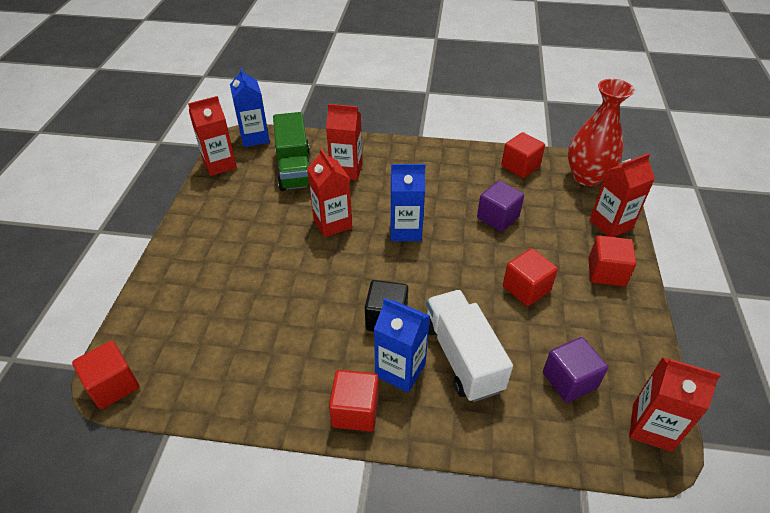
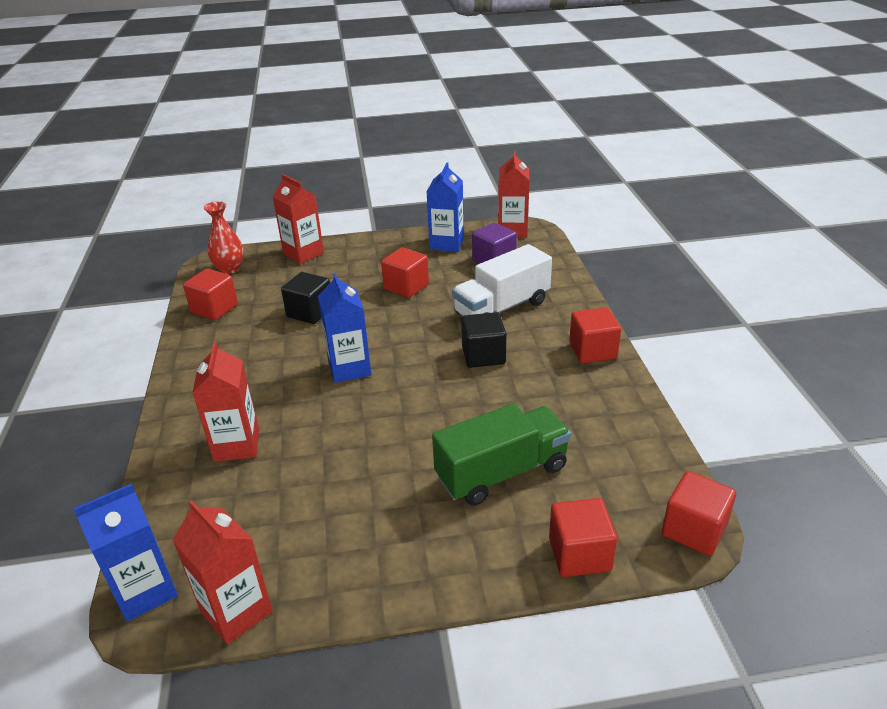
camera: 105 degrees left, 10 degrees down
green truck [273,112,310,191] -> green truck moved to [432,404,571,506]
red carton [307,148,352,237] -> none
blue carton [374,298,430,393] -> blue carton moved to [427,163,464,252]
purple cube [477,181,524,232] -> black cube [281,272,330,324]
red vase [568,79,635,186] -> red vase [204,201,244,274], size x0.63
red cube [588,236,636,286] -> red cube moved to [549,498,617,577]

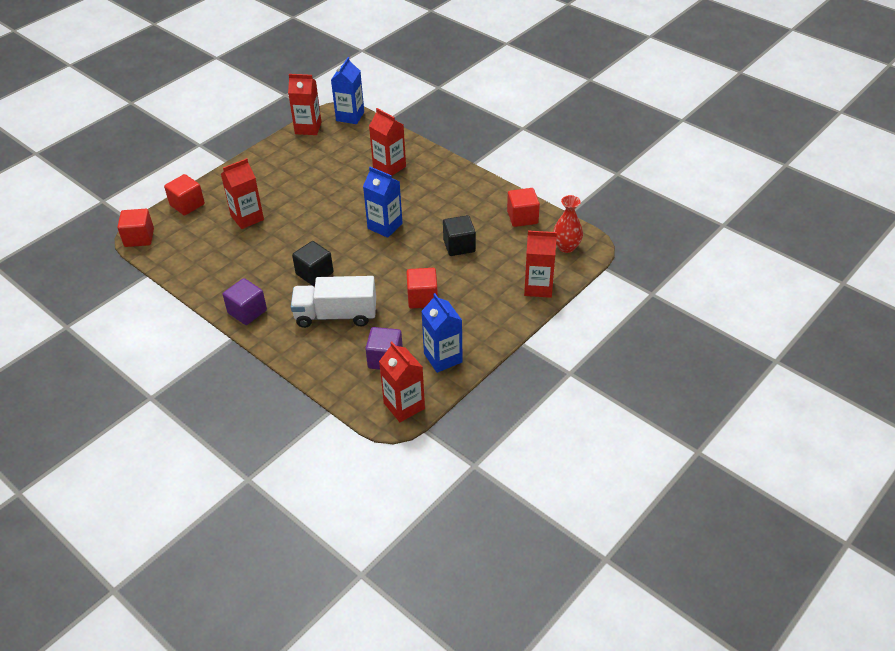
camera: 140 degrees right, 10 degrees up
green truck [432,404,571,506] -> red carton [221,158,264,229]
white truck [452,244,552,316] -> white truck turned 105 degrees counterclockwise [291,276,376,328]
red cube [569,307,621,363] -> purple cube [223,278,267,325]

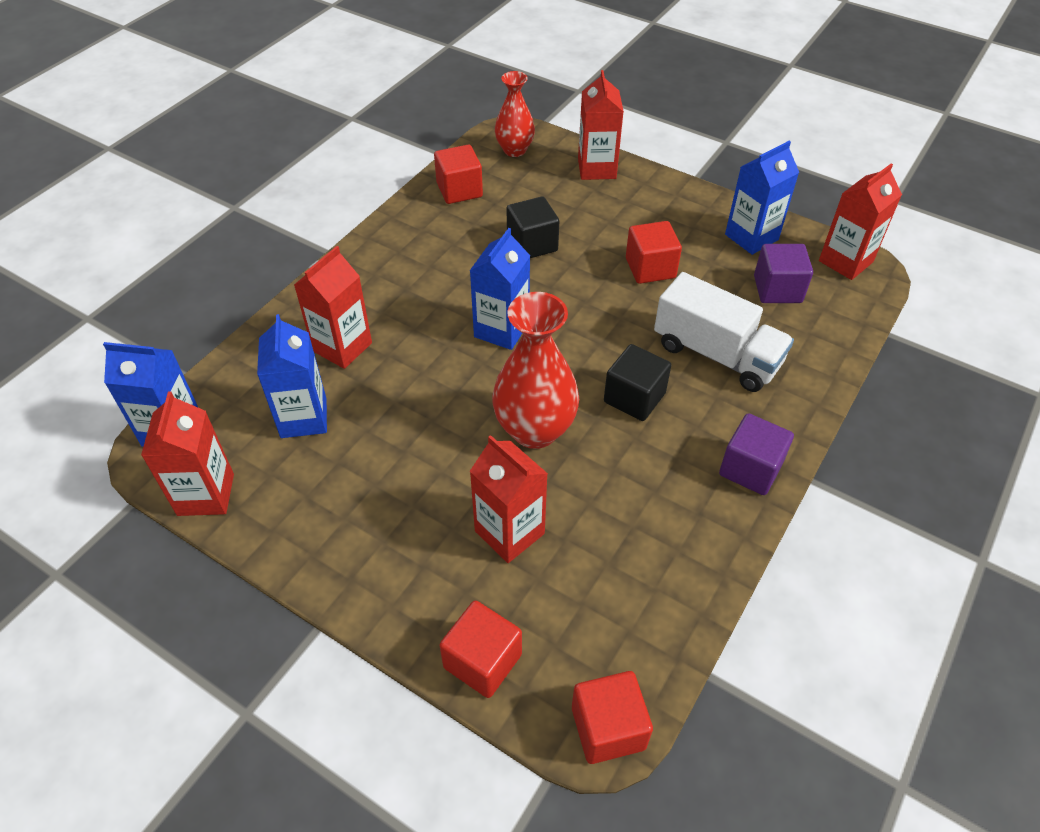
camera: 100 degrees left, 5 degrees up
white truck [291,276,376,328] -> white truck turned 45 degrees counterclockwise [654,272,794,392]
none -> blue carton [257,314,327,438]
none -> red vase [492,292,579,449]

